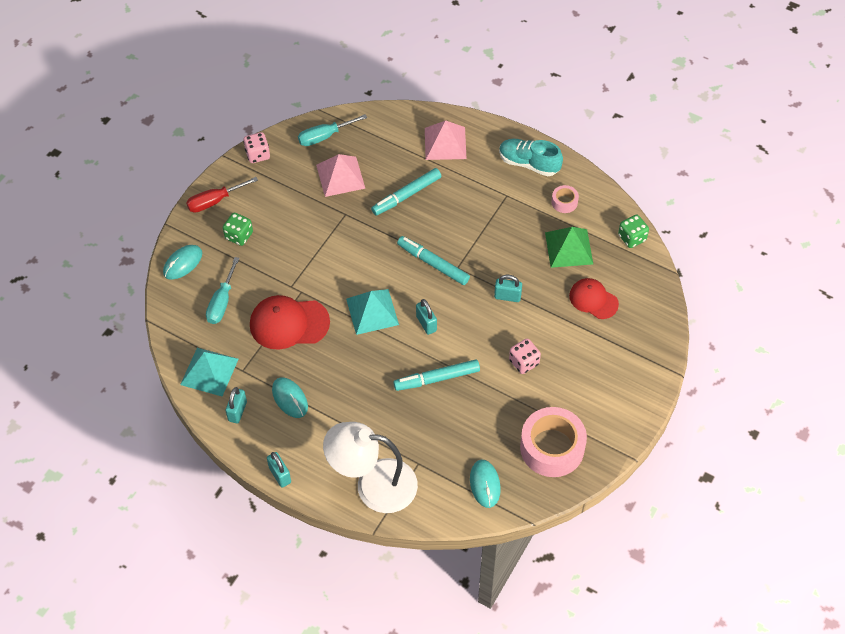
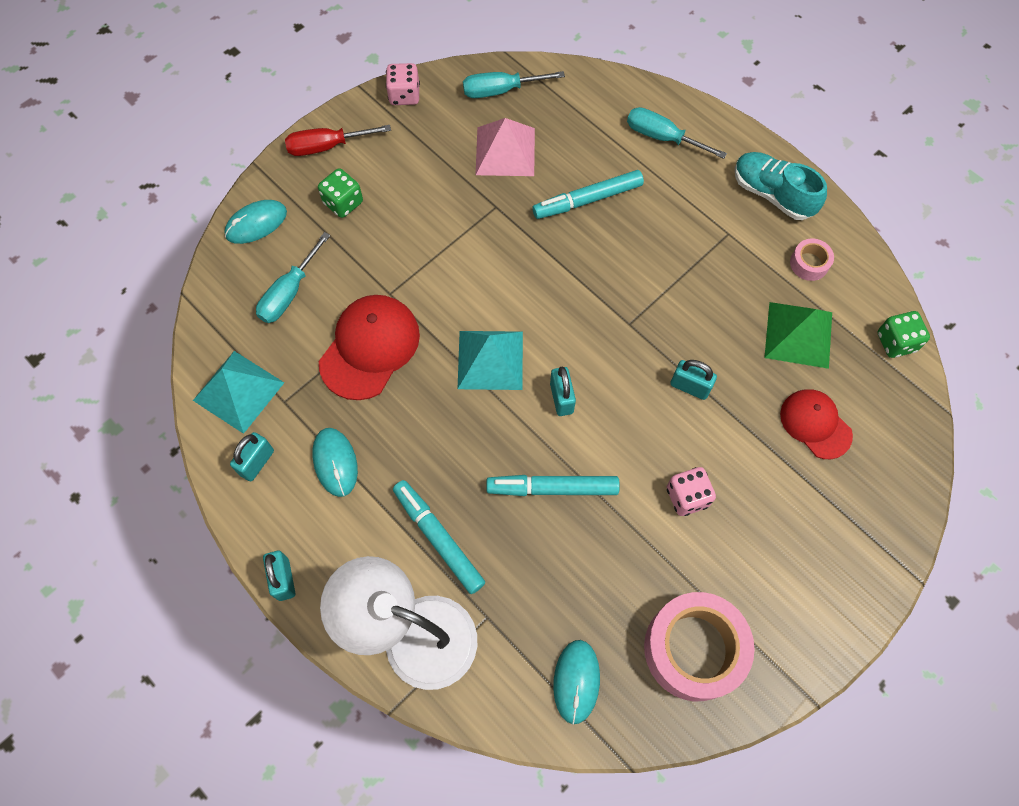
camera: 15 degrees right, 10 degrees up
red cap [250,295,330,350] -> red cap turned 105 degrees clockwise [319,295,420,400]
turquoise marker [397,236,470,285] -> turquoise marker moved to [393,480,485,594]
pink pyramid [425,121,467,160] -> turquoise screwdriver [627,107,727,159]

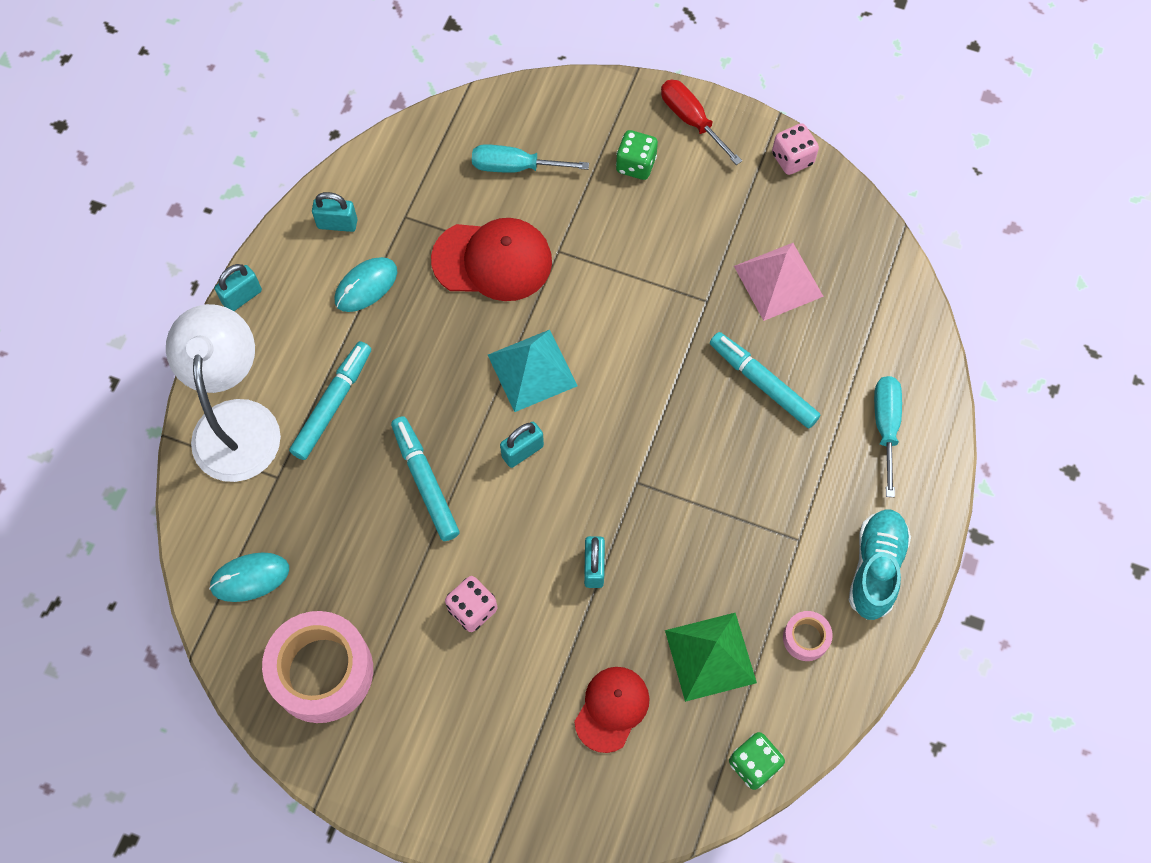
camera: 65 degrees right, 0 degrees up
turquoise pyramid [193,351,284,434] -> none
turquoise mouse [224,200,287,244] -> none
turquoise screwdriver [463,71,565,98] -> none

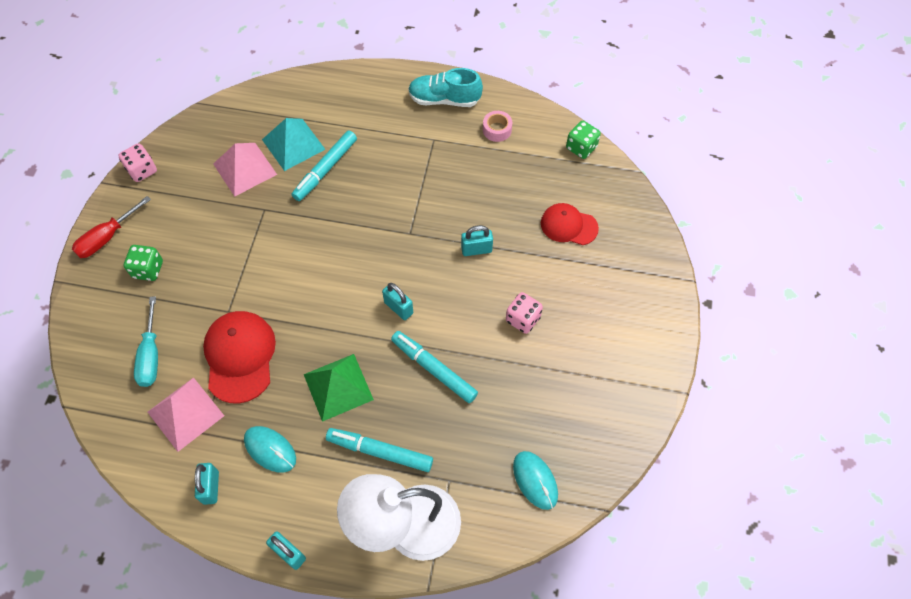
camera: 100 degrees left, 5 degrees down
pink tape [262,611,373,723] -> none
turquoise marker [391,416,459,541] -> turquoise marker turned 75 degrees clockwise [391,331,478,403]
turquoise pyramid [488,330,577,412] -> turquoise pyramid moved to [262,118,326,171]
green pyramid [665,613,757,702] -> green pyramid moved to [304,354,374,422]
turquoise screwdriver [874,376,902,497] -> none
none -> pink pyramid [148,377,224,452]

